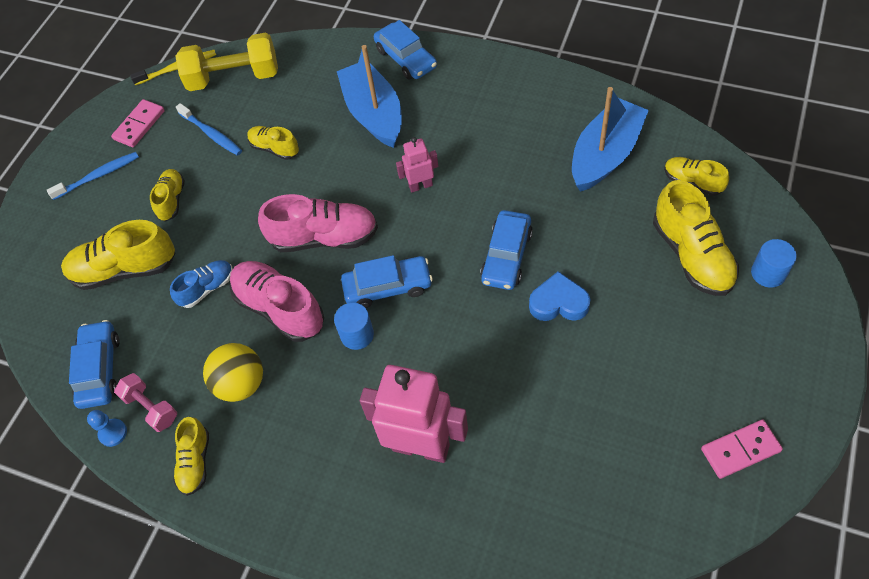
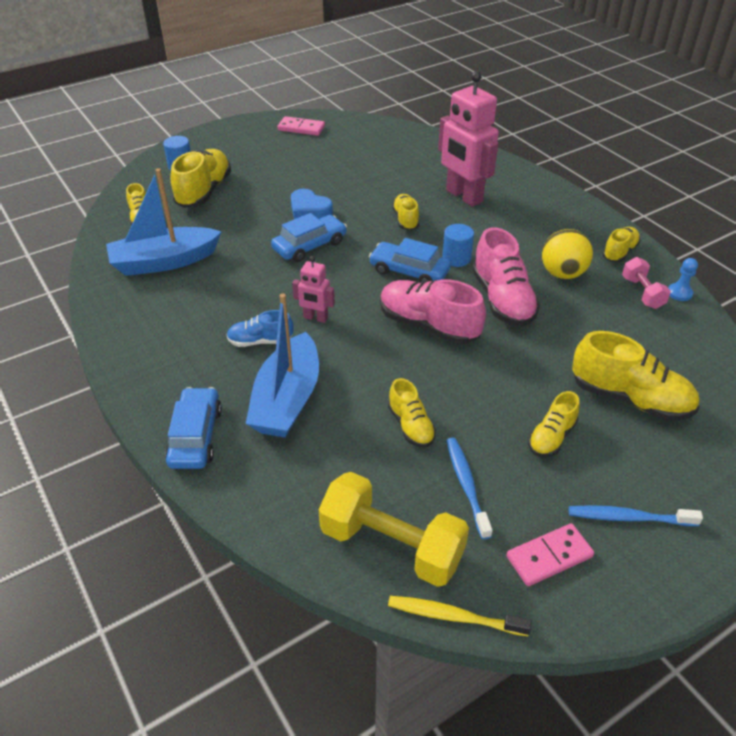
camera: 150 degrees left, 15 degrees down
blue car [69,320,120,409] -> none
blue shoe [170,260,233,308] -> blue shoe moved to [226,310,293,347]
none -> yellow shoe [392,194,419,230]

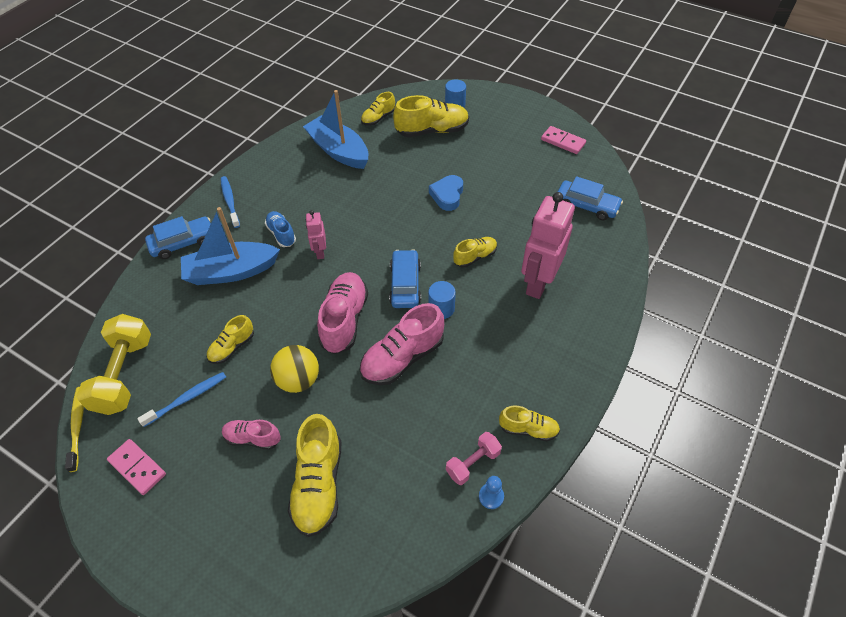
camera: 65 degrees right, 10 degrees up
blue car [271,213,347,262] -> blue car moved to [558,176,623,220]
pink domino [277,116,325,136] -> pink domino turned 45 degrees counterclockwise [541,126,586,154]
yellow shoe [528,391,580,457] -> pink shoe [222,420,281,450]
yellow ball [542,229,593,279] -> yellow ball moved to [270,345,319,393]
blue toothbrush [569,505,703,526] -> blue toothbrush moved to [221,176,240,228]

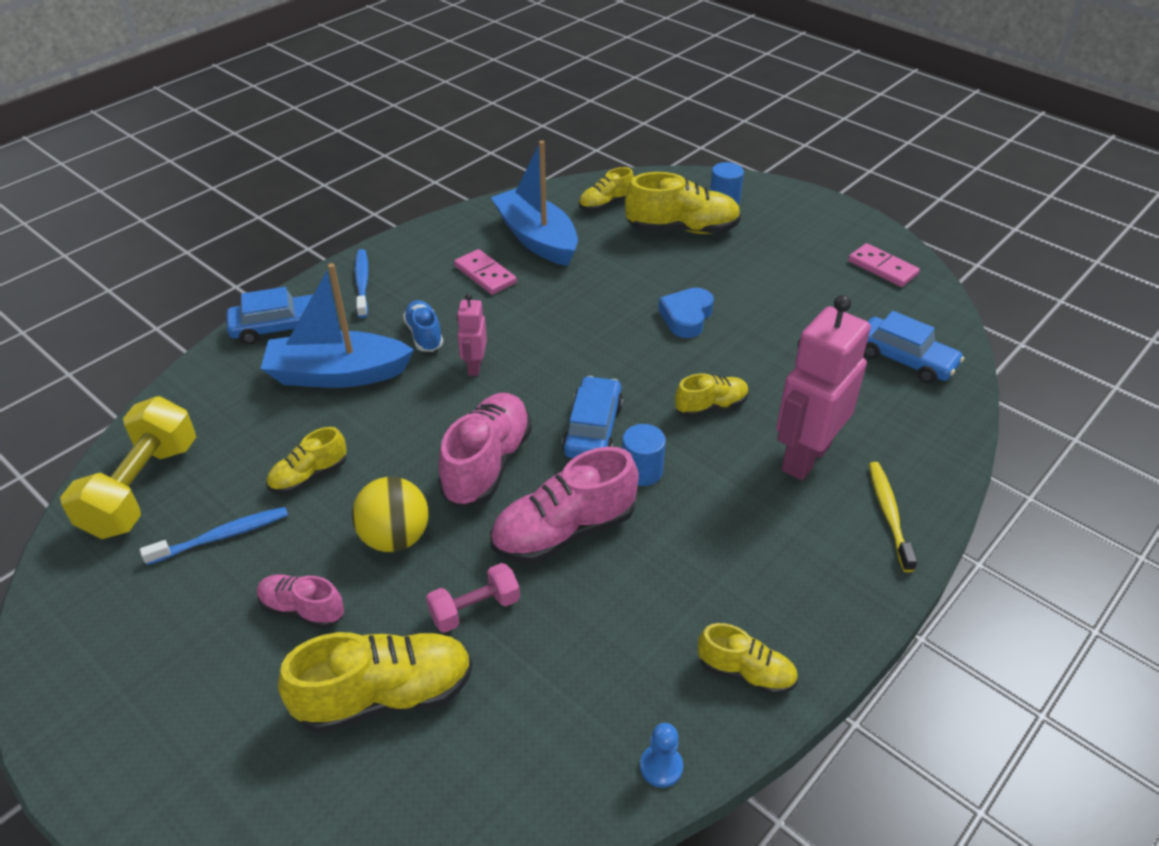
camera: 10 degrees right, 10 degrees down
yellow toothbrush [65,387,84,472] -> yellow toothbrush moved to [869,462,918,572]
pink domino [107,439,166,495] -> pink domino moved to [454,249,517,294]
yellow shoe [288,414,341,537] -> yellow shoe turned 120 degrees counterclockwise [278,632,473,733]
pink dumbbell [446,432,502,485] -> pink dumbbell moved to [426,563,520,633]

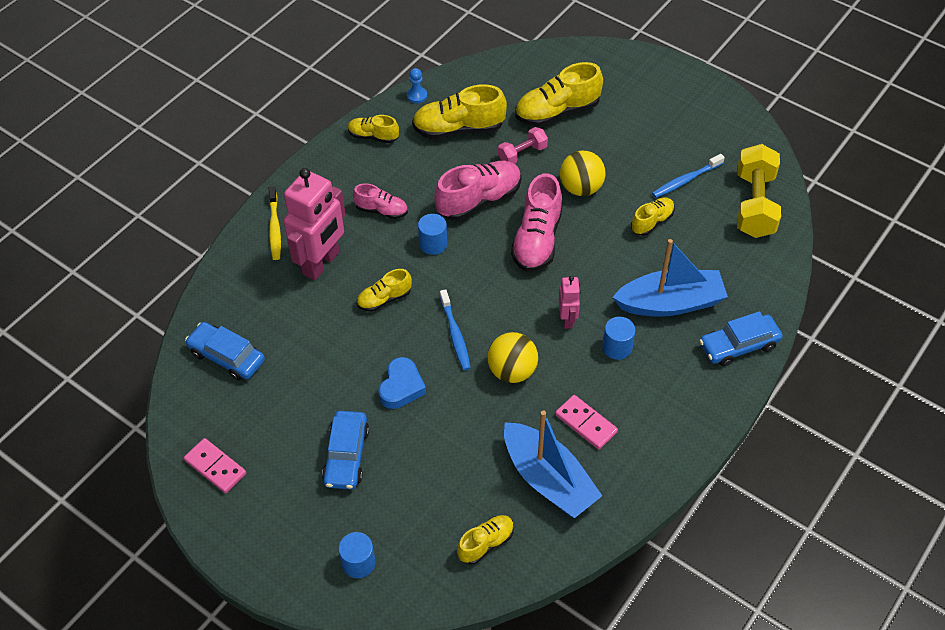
camera: 175 degrees right, 10 degrees up
pink shoe [257,574,344,629] -> pink shoe moved to [353,183,408,219]
blue toothbrush [355,249,369,318] -> blue toothbrush moved to [440,289,471,370]
blue shoe [403,300,443,352] -> blue cylinder [602,317,635,360]
blue car [562,376,623,458] -> blue car moved to [322,411,369,489]
yellow shoe [625,172,741,234] -> yellow shoe moved to [412,84,507,139]
none -> yellow ball [487,332,538,383]

